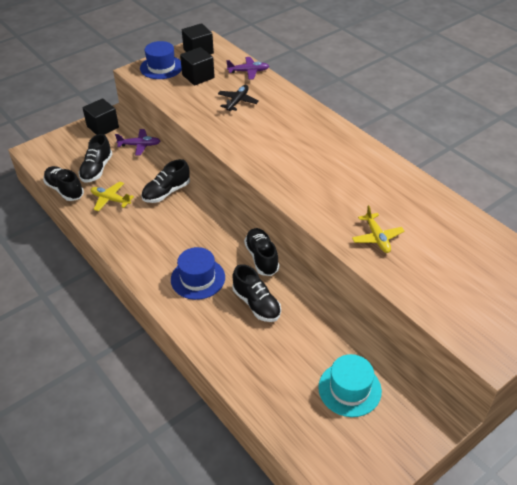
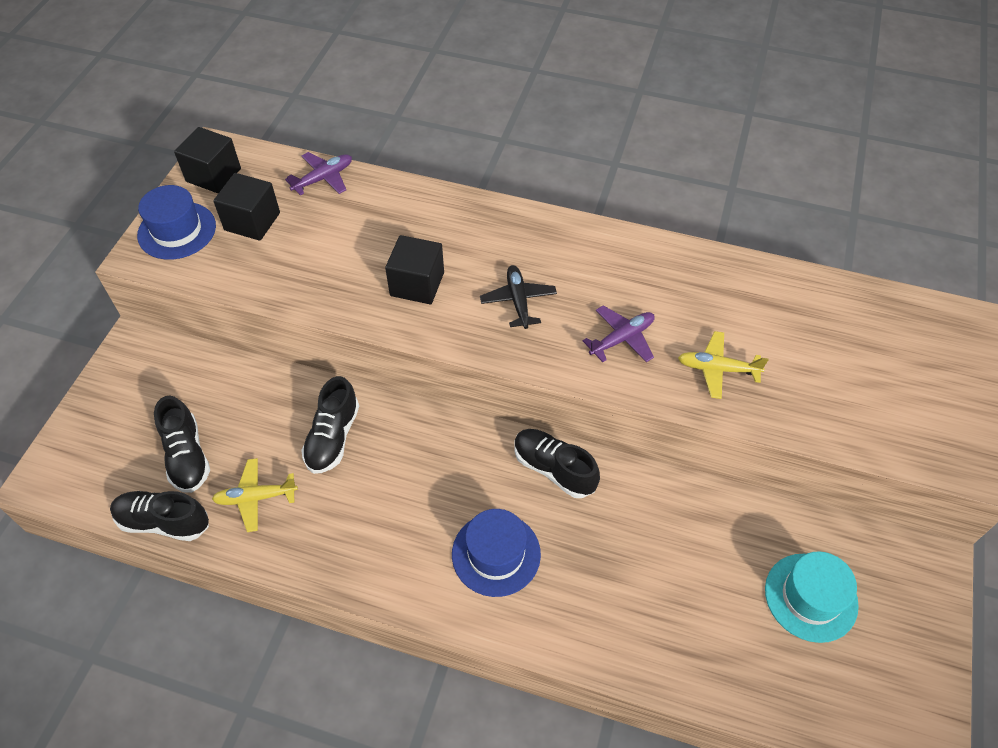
camera: 35 degrees left, 10 degrees up
black cube [83,98,119,135] -> black cube moved to [385,235,444,304]
purple plane [115,129,160,156] -> purple plane moved to [583,305,655,362]
black plane [218,85,259,111] -> black plane moved to [480,265,557,329]
black shoe [232,264,281,322] -> none
yellow plane [352,205,405,253] -> yellow plane turned 150 degrees clockwise [678,331,769,399]

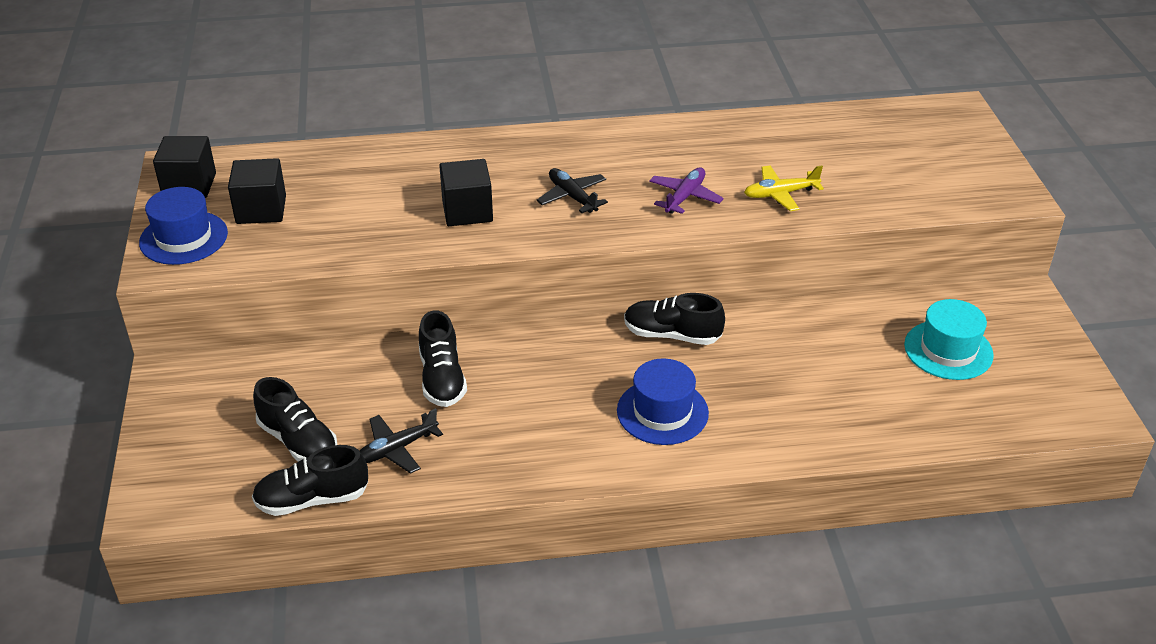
camera: 25 degrees left, 15 degrees down
yellow plane [212,458,298,532] -> black plane [359,408,443,474]
purple plane [285,152,352,196] -> none

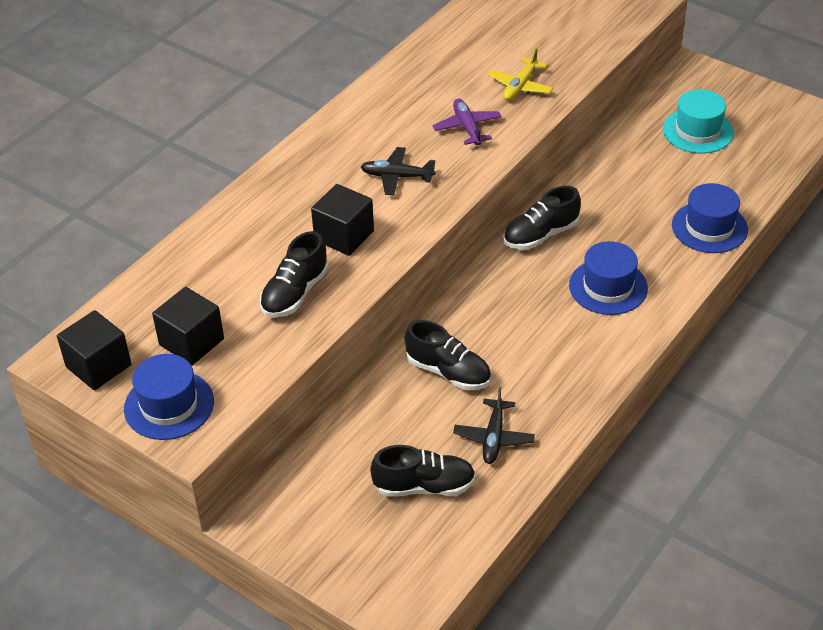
camera: 45 degrees left, 5 degrees up
black shoe [252,445,368,516] -> black shoe moved to [259,231,329,317]
none -> blue hat [672,183,748,253]

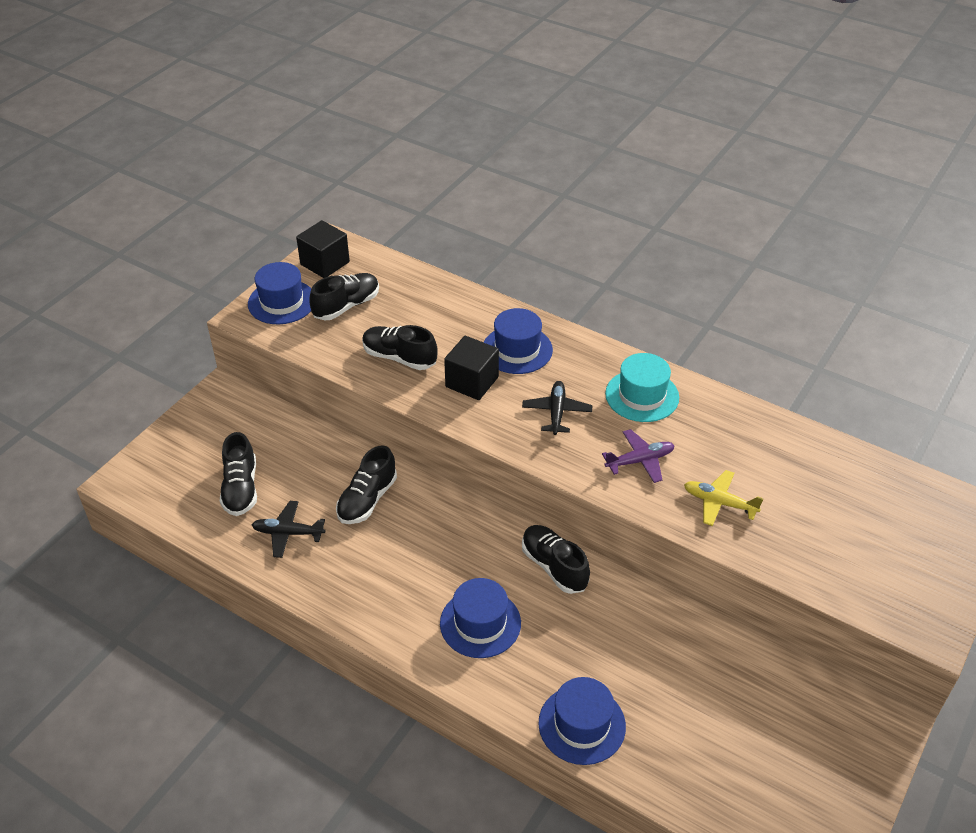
camera: 85 degrees right, 0 degrees up
black cube [152,287,224,365] -> black shoe [310,273,379,320]
turquoise hat [663,89,734,154] -> turquoise hat moved to [605,353,679,422]
none -> blue hat [484,308,553,374]

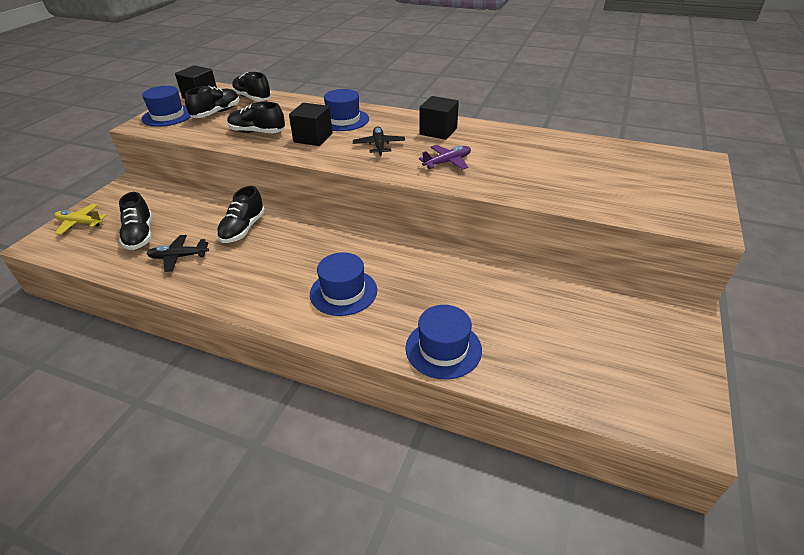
camera: 10 degrees left, 5 degrees down
black shoe [522,525,590,594] -> black shoe moved to [232,72,272,101]
turquoise hat [605,353,679,422] -> black cube [420,96,459,140]
yellow plane [684,470,763,526] -> yellow plane moved to [54,204,107,235]

